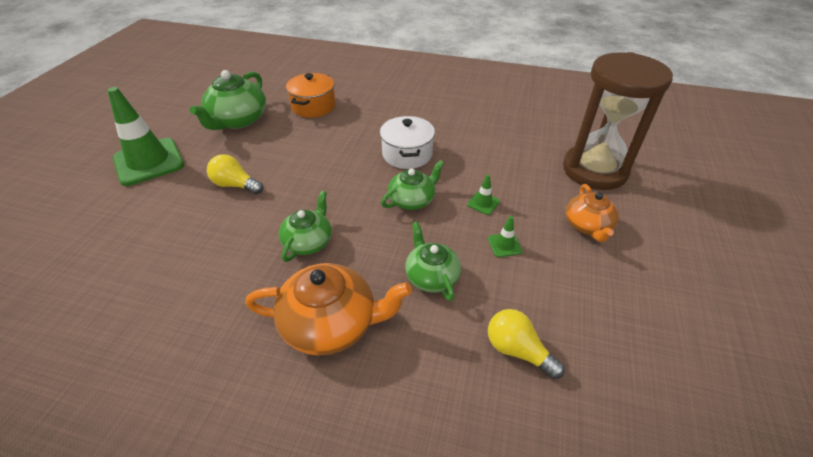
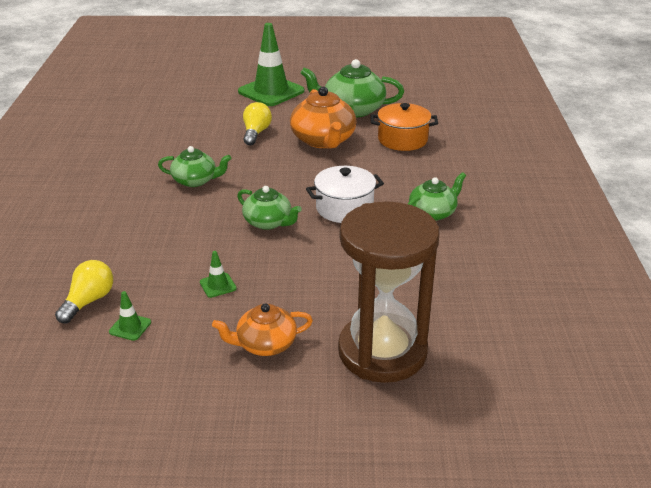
camera: 75 degrees right, 10 degrees down
orange teapot [245,263,412,356] -> orange teapot moved to [290,87,357,148]
green teapot [405,222,461,301] -> green teapot moved to [408,172,466,221]
green traffic cone [467,174,500,215] -> green traffic cone moved to [109,291,151,341]

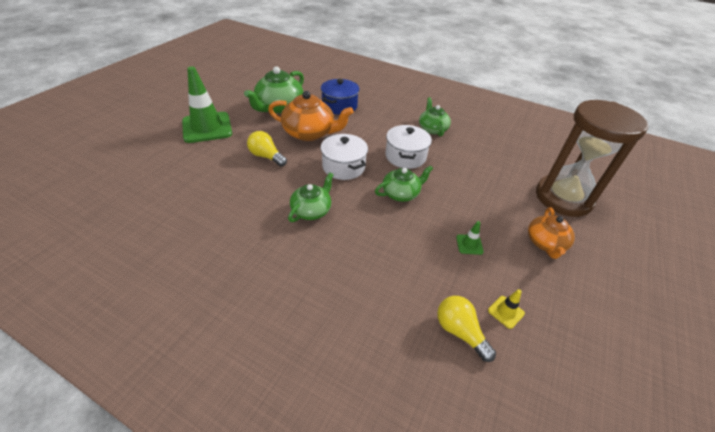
camera: 65 degrees left, 10 degrees up
green traffic cone [109,291,151,341] -> yellow traffic cone [488,289,525,329]
orange pot [371,103,438,151] -> blue pot [321,79,359,115]
none -> white pot [321,134,368,180]

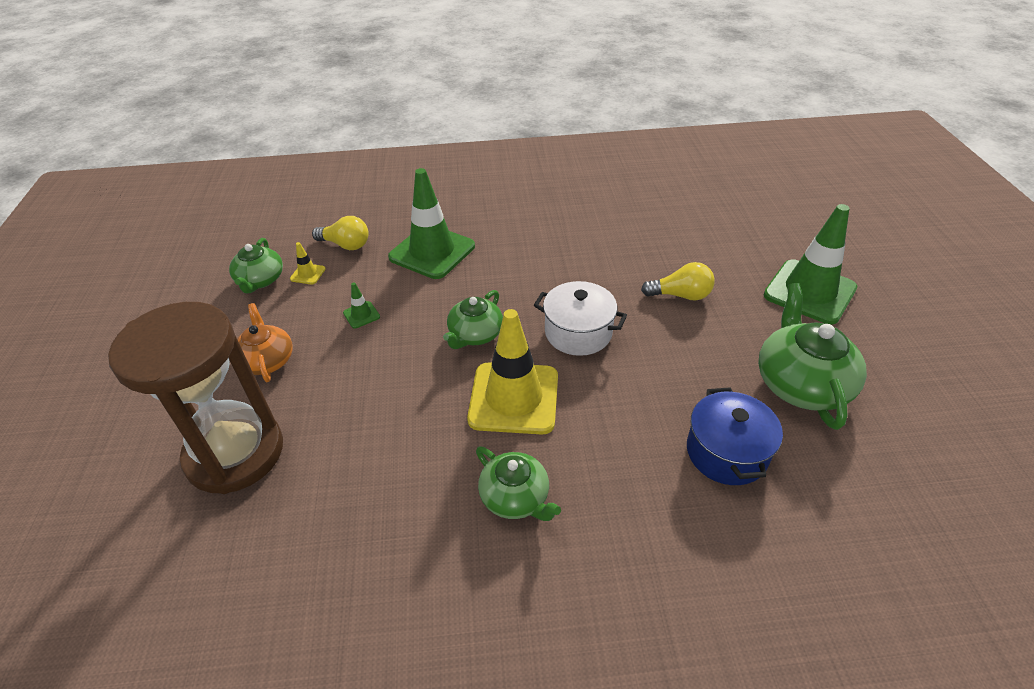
camera: 150 degrees right, 0 degrees up
orange teapot [268,91,354,141] -> none
green teapot [288,172,334,222] -> green teapot moved to [229,238,283,293]
white pot [385,125,432,169] -> yellow traffic cone [467,309,558,435]
none -> green traffic cone [388,168,475,279]

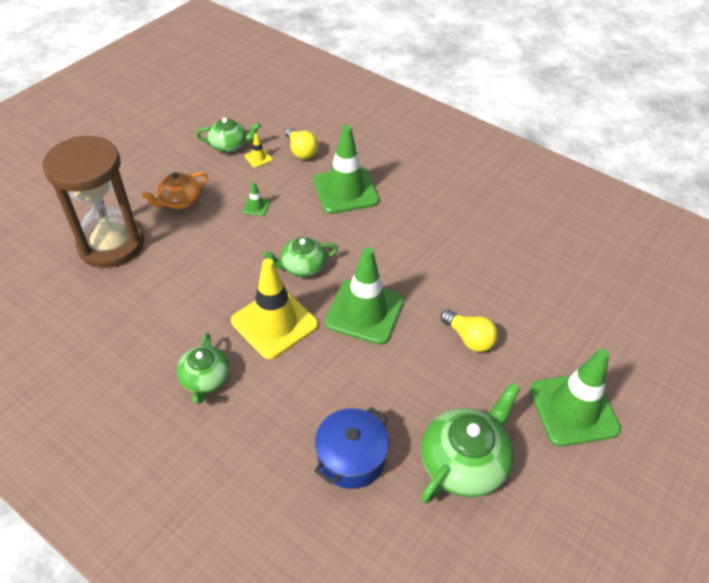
camera: 40 degrees right, 5 degrees up
green teapot [229,238,283,293] -> green teapot turned 135 degrees counterclockwise [196,118,261,152]
orange teapot [237,303,293,382] -> orange teapot turned 150 degrees counterclockwise [142,172,208,209]
white pot [534,281,627,356] -> green traffic cone [325,247,404,345]

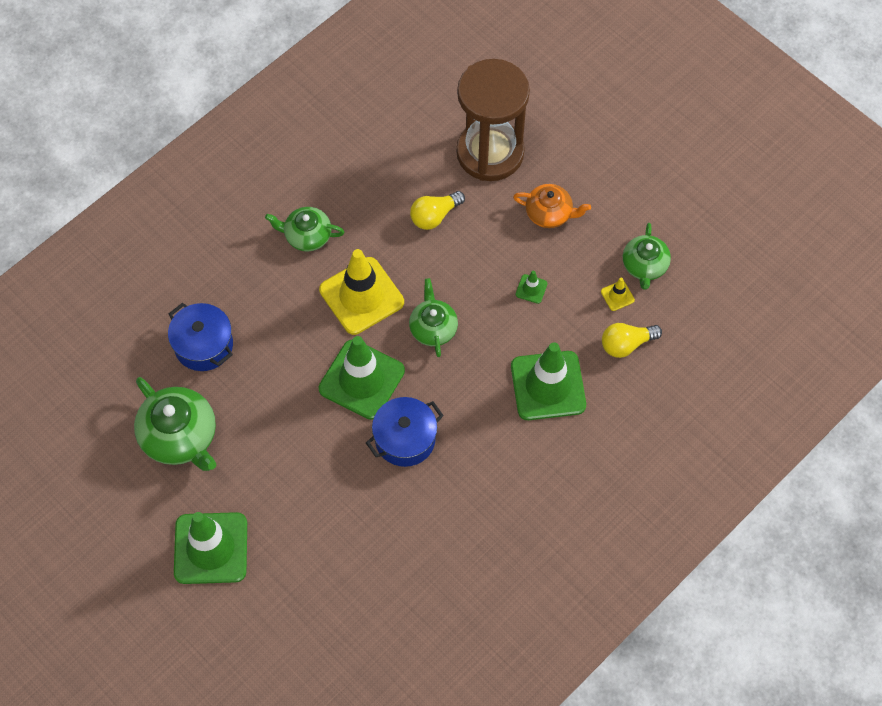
camera: 100 degrees right, 15 degrees up
orange teapot [142,172,208,209] -> orange teapot turned 135 degrees clockwise [513,184,591,228]
yellow light bulb [441,309,498,352] -> yellow light bulb moved to [410,191,465,230]
none -> blue pot [366,397,444,467]

